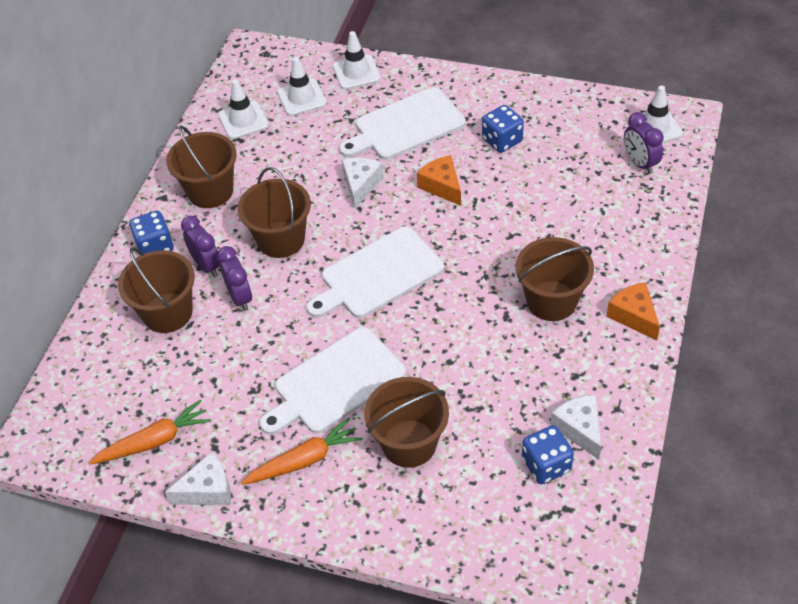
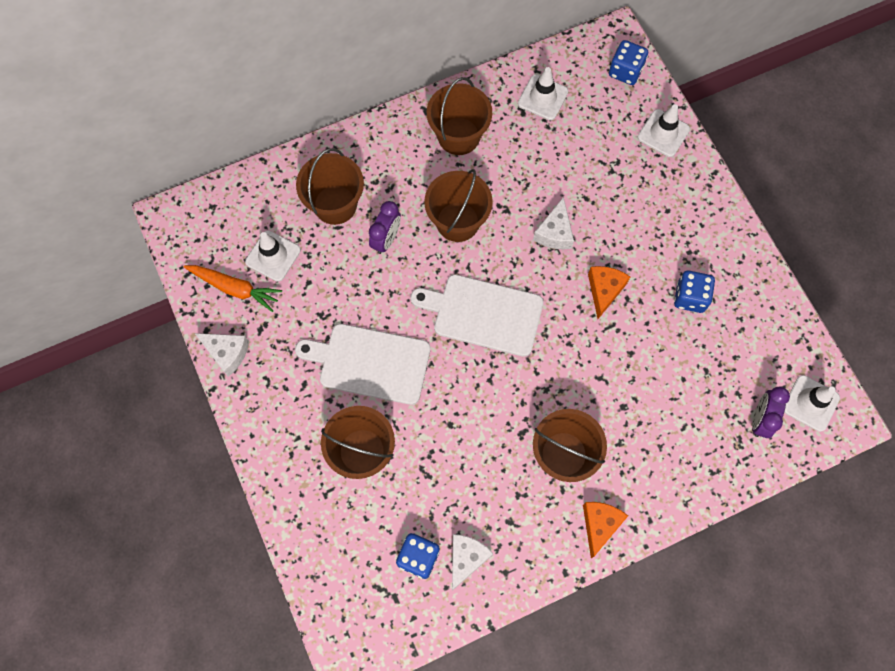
camera: 45 degrees right, 20 degrees up
blue dice [129,211,174,256] -> blue dice moved to [609,40,648,85]
purple clock [181,216,220,277] -> none
orange carrot [241,417,363,485] -> none
white traffic cone [277,57,327,116] -> white traffic cone moved to [245,230,301,282]
white cutting board [339,87,466,160] -> none
white cheese [342,158,384,208] -> white cheese turned 135 degrees clockwise [533,197,574,249]

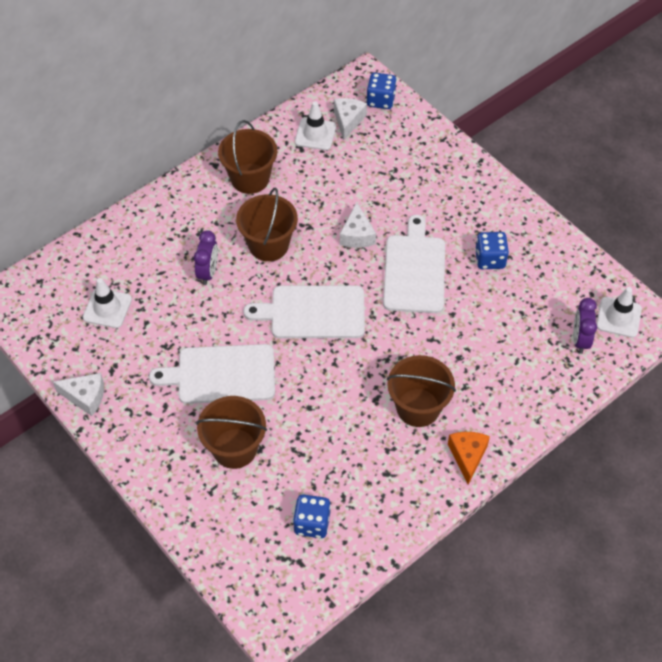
camera: 15 degrees left, 15 degrees down
orange carrot [184,265,282,312] -> none
brown bucket [296,148,364,225] -> none
white cheese [452,534,494,591] -> white cheese moved to [334,98,367,140]
orange cheese [588,266,630,319] -> white cutting board [383,215,445,313]
white traffic cone [638,104,690,157] -> none

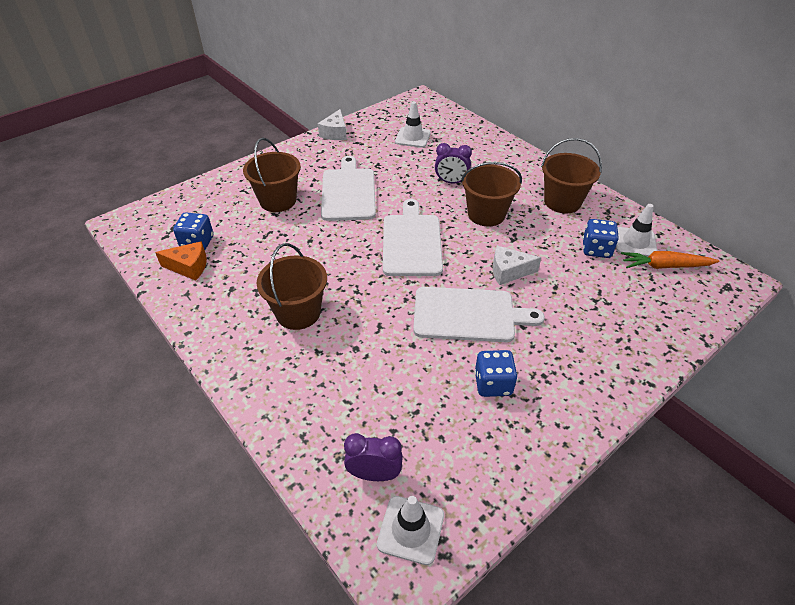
camera: 90 degrees right, 10 degrees down
white cheese [334,98,367,140] -> orange carrot [621,251,719,269]
blue dice [366,73,397,109] -> blue dice moved to [583,219,619,258]
orange cheese [448,432,490,485] -> orange cheese moved to [155,241,207,281]

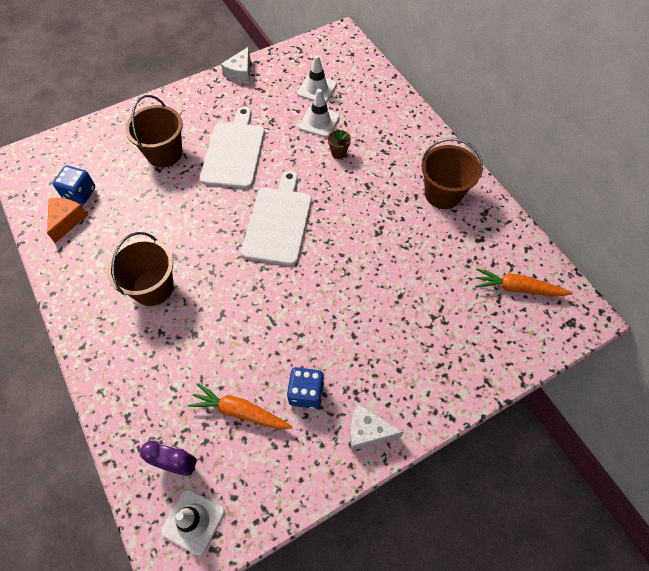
camera: 10 degrees right, 15 degrees up
orange cheese [155,241,207,281] -> orange cheese turned 90 degrees counterclockwise [47,198,88,243]
white cutting board [413,287,545,342] -> none
purple clock [435,143,472,183] -> brown flower pot [328,129,351,159]
brown bucket [461,162,522,227] -> none
white cheese [493,246,541,285] -> white cheese moved to [350,404,404,451]
blue dice [583,219,619,258] -> none
white traffic cone [616,204,657,257] -> white traffic cone moved to [299,89,340,138]
none -> orange carrot [188,383,293,429]

